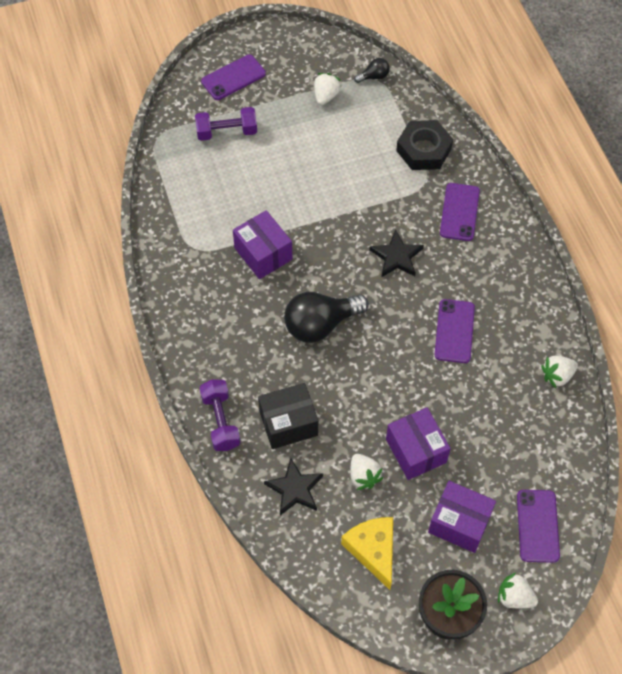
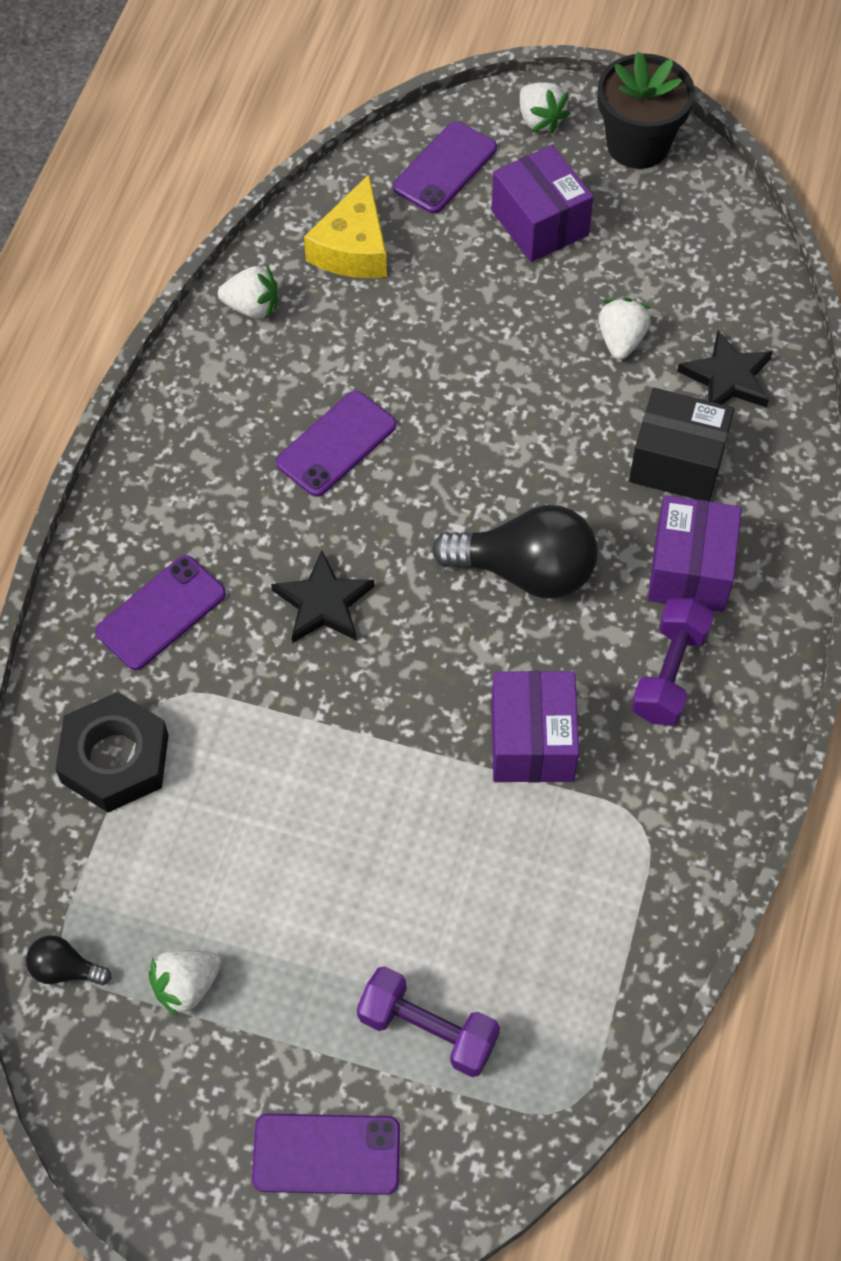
camera: 145 degrees left, 0 degrees up
purple dumbbell [199,379,241,451] -> purple dumbbell moved to [631,598,714,726]
yellow cheese [341,517,393,590] -> yellow cheese moved to [304,174,387,278]
purple box [386,407,451,480] -> purple box moved to [648,495,742,612]

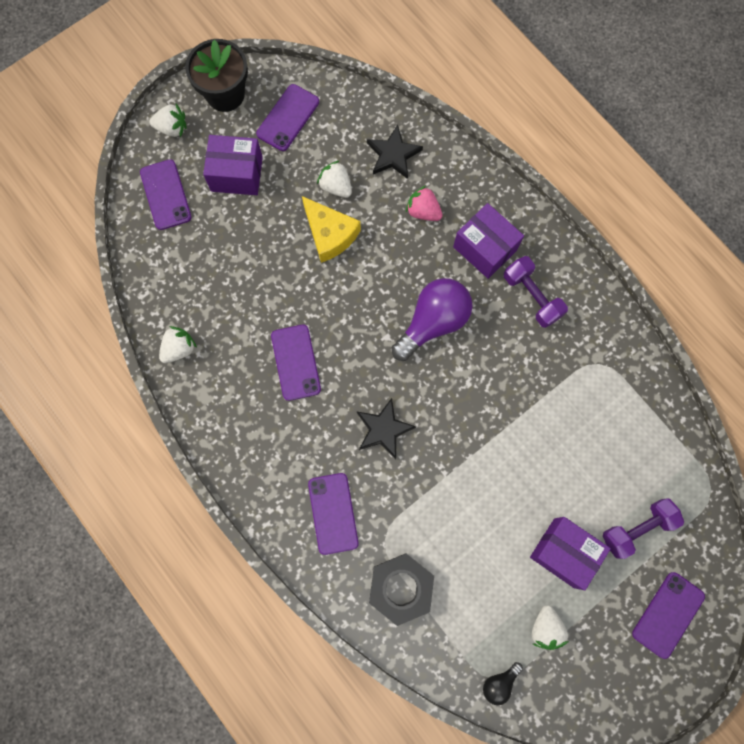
camera: 55 degrees left, 15 degrees up
yellow cheese [304,174,387,278] -> yellow cheese moved to [302,196,361,263]
black light bulb [432,505,598,599] -> purple light bulb [392,278,473,361]
purple box [491,671,579,783] -> purple box moved to [530,517,611,590]
black box [629,388,735,501] -> pink strawberry [406,186,443,221]
none -> purple phone [256,84,319,151]

